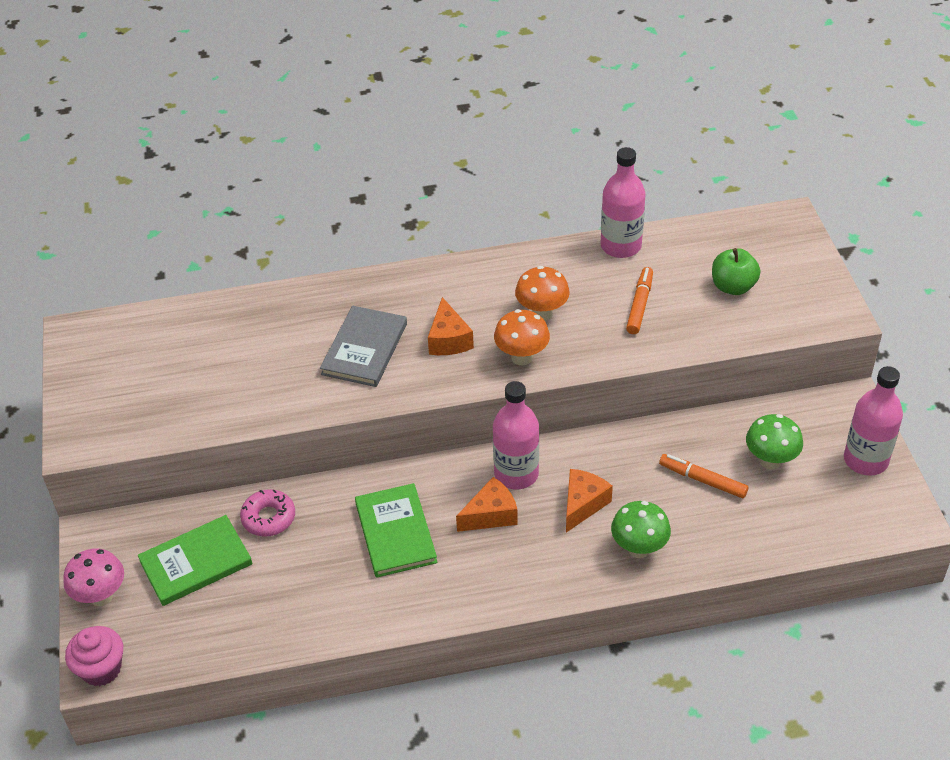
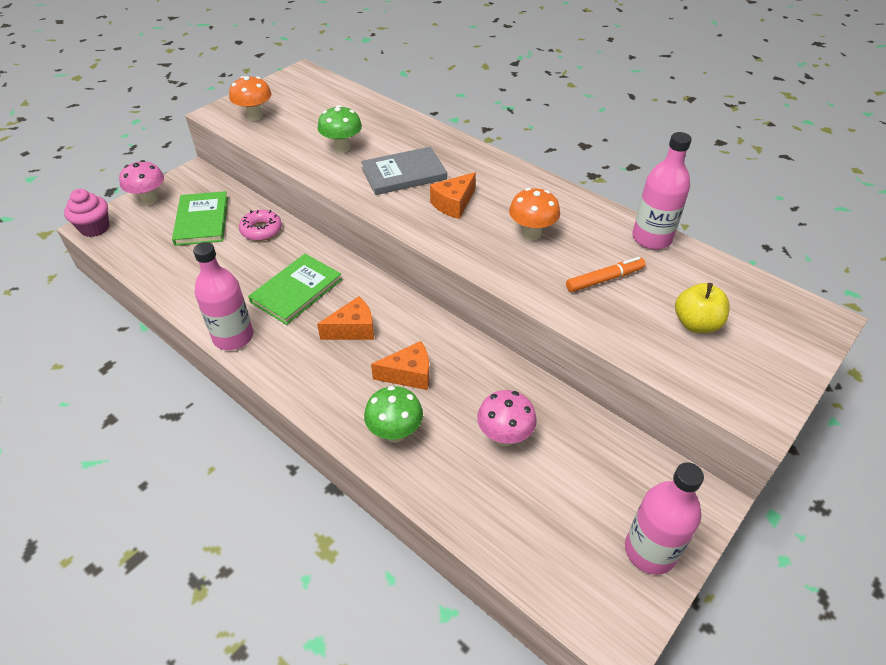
camera: 50 degrees right, 0 degrees up
green book [138,515,253,606] -> green book turned 60 degrees clockwise [172,191,228,246]
orange cheese [456,477,518,532] -> orange cheese turned 45 degrees counterclockwise [317,296,374,340]
pink bottle [493,381,539,490] -> pink bottle moved to [193,242,253,350]
orange mushroom [494,309,550,365] -> orange mushroom moved to [229,76,271,121]
orange marker [659,454,748,498] -> pink mushroom [477,390,537,447]
green apple [712,248,761,295] -> yellow apple [675,283,730,333]
green mushroom [746,414,803,470] -> green mushroom moved to [318,105,362,153]

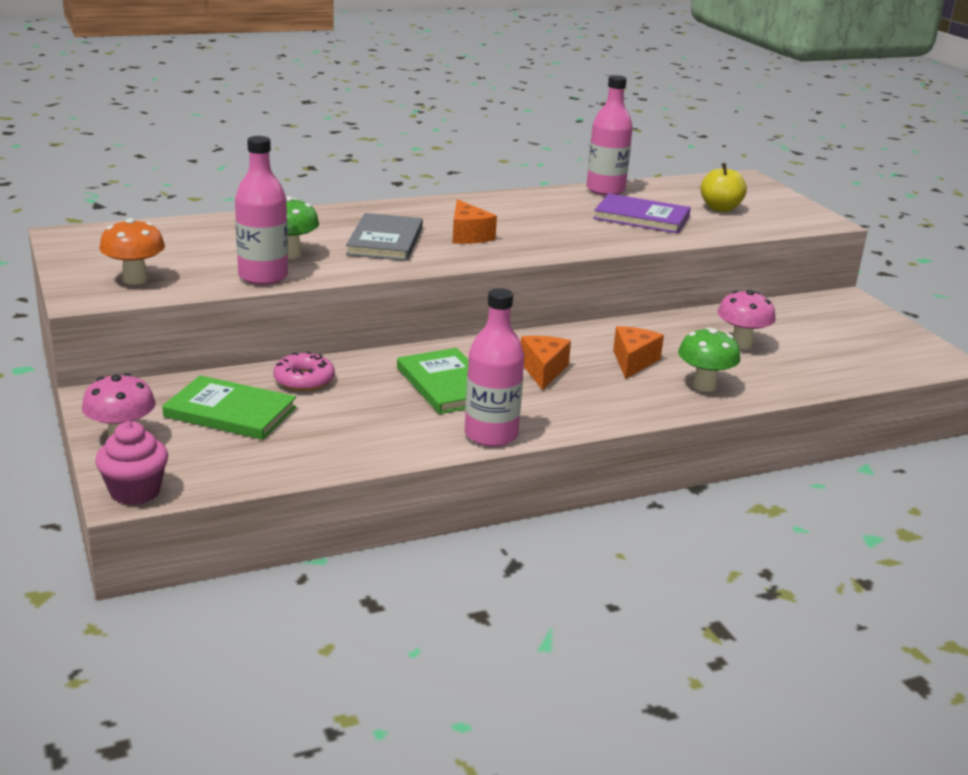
camera: 65 degrees left, 20 degrees down
orange mushroom [509,188,560,240] -> none
orange marker [566,257,646,292] -> purple book [593,193,691,234]
pink bottle [625,462,704,575] -> pink bottle moved to [235,136,288,285]

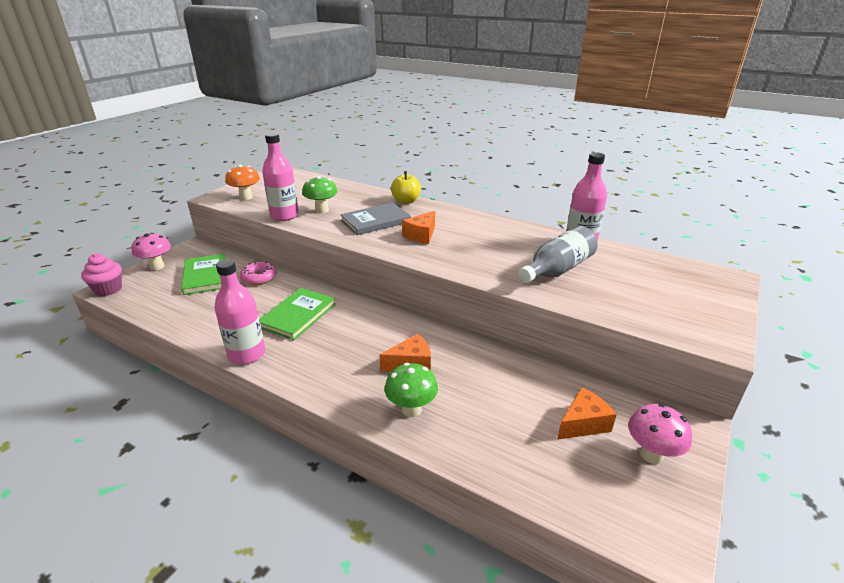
camera: 55 degrees right, 5 degrees up
orange cheese [521,336,571,390] -> orange cheese moved to [557,387,617,440]
purple book [593,193,691,234] -> grey bottle [518,226,597,283]
yellow apple [700,163,747,212] -> yellow apple moved to [391,171,421,204]
pink mushroom [718,290,776,349] -> pink mushroom moved to [628,404,692,464]

